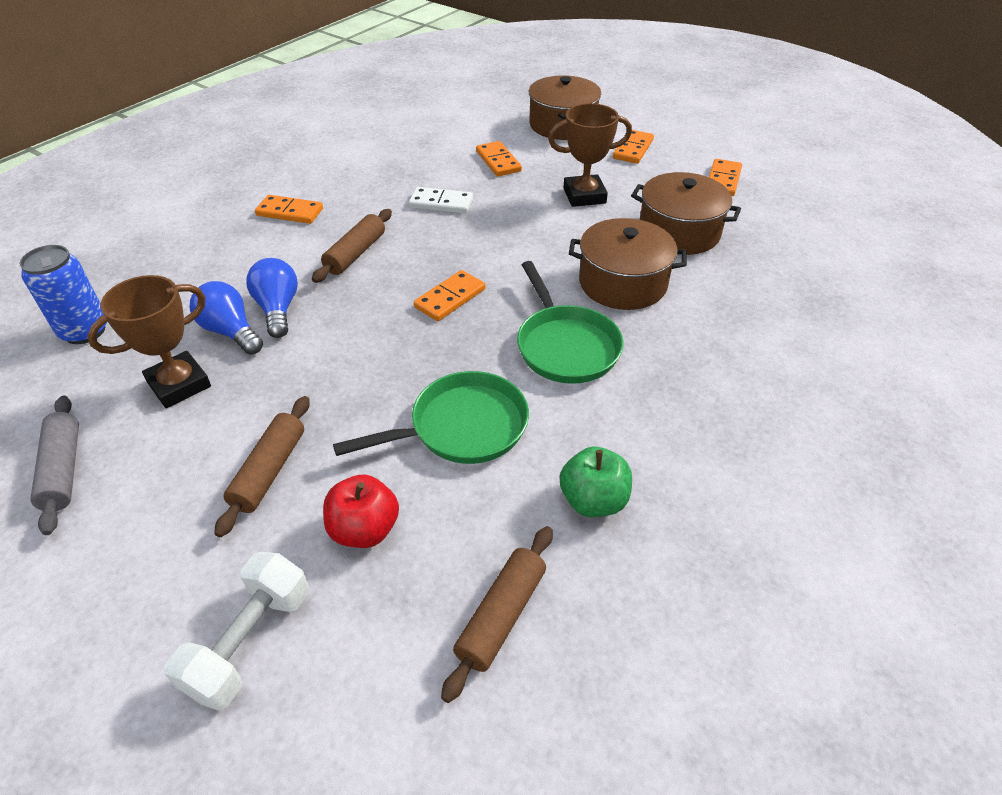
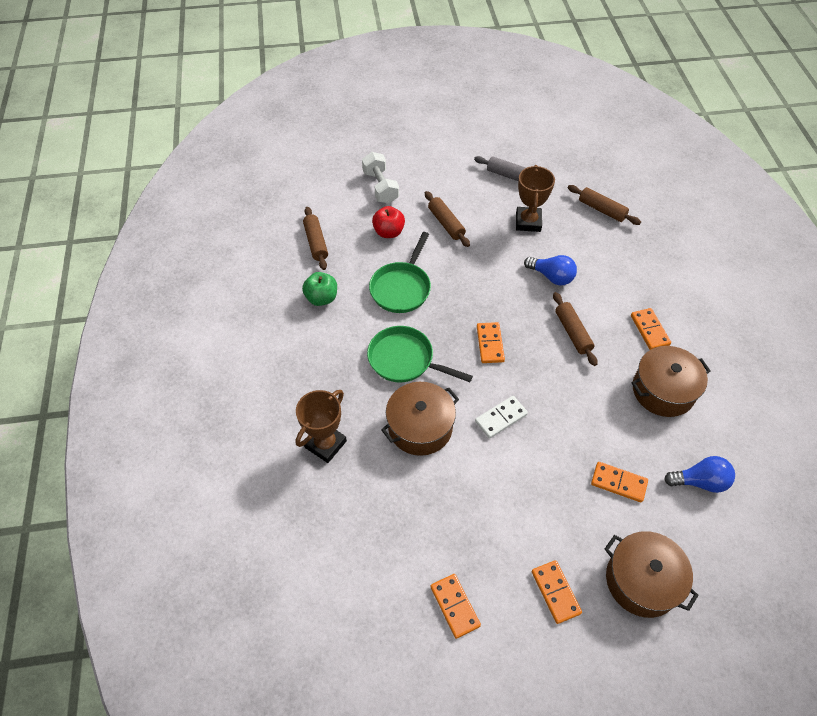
camera: 135 degrees right, 10 degrees up
blue can [19,245,107,344] -> brown rolling pin [568,185,641,225]
blue light bulb [190,281,263,355] -> blue light bulb moved to [664,456,735,493]
orange domino [255,195,323,224] -> orange domino turned 75 degrees counterclockwise [631,308,671,350]
white domino [409,187,473,214] -> white domino moved to [475,396,528,439]
brown trophy [548,103,632,207] -> brown trophy moved to [296,390,347,463]
brown pot [631,172,741,255] -> brown pot moved to [631,346,711,417]

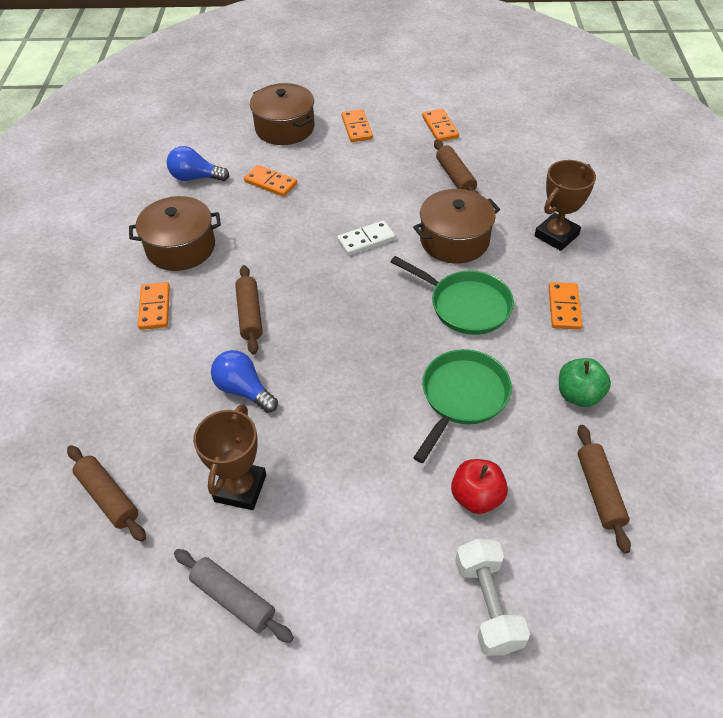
camera: 170 degrees left, 5 degrees down
brown rolling pin [425,191,470,247] -> brown rolling pin moved to [434,140,479,194]
orange domino [477,322,505,363] -> orange domino moved to [549,282,582,330]

